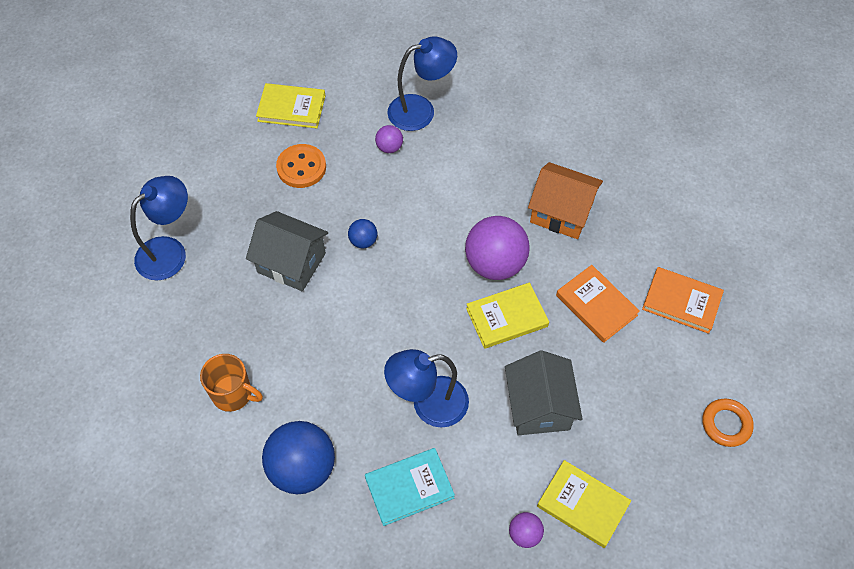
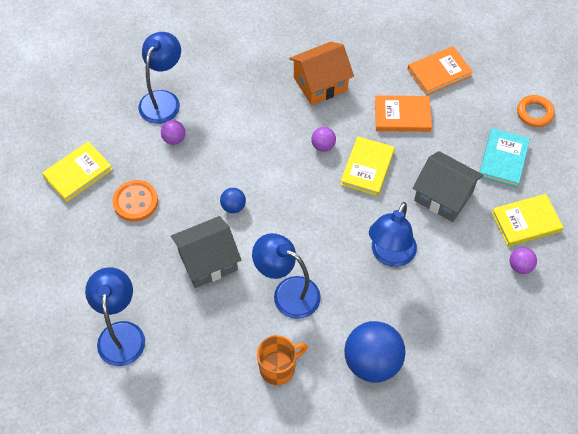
camera: 50 degrees left, 0 degrees up
turquoise book [365,448,455,526] -> turquoise book moved to [479,128,530,187]
purple ball [465,216,530,280] -> purple ball [311,127,336,152], size x0.47
none -> blue lamp [252,233,321,319]

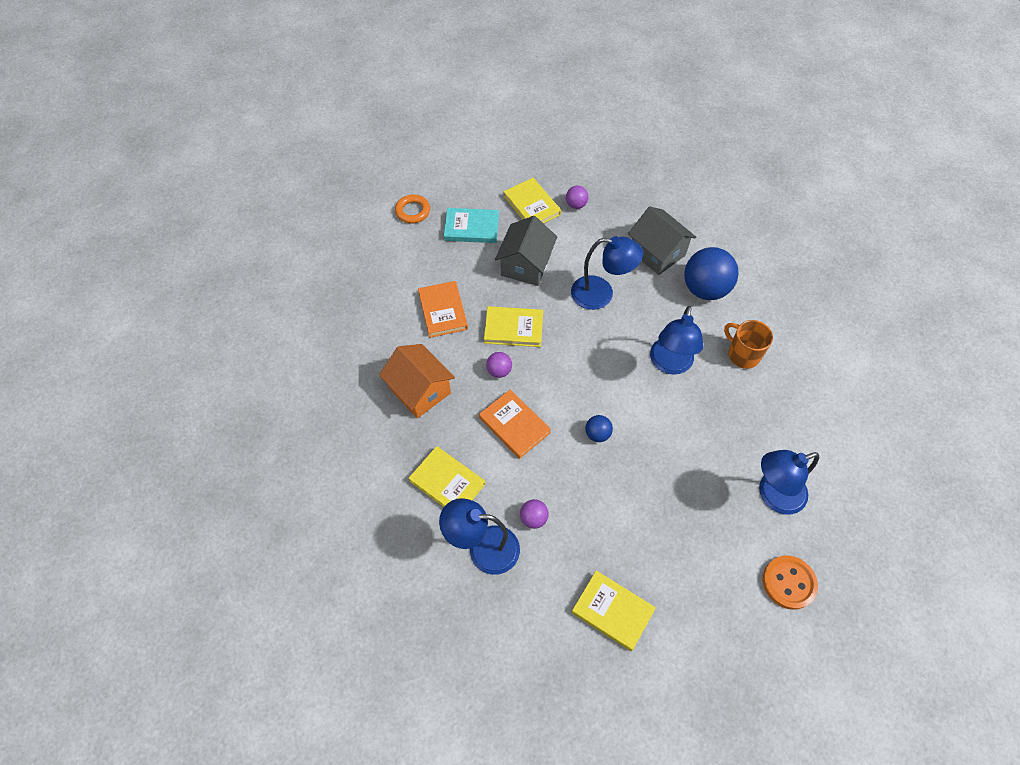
camera: 105 degrees left, 0 degrees up
orange button [112,180,158,222] -> orange button moved to [763,555,818,610]
grey house [171,216,241,288] -> grey house moved to [628,206,697,275]
orange book [407,46,473,96] -> orange book moved to [479,389,551,459]
none -> yellow book [408,446,485,507]

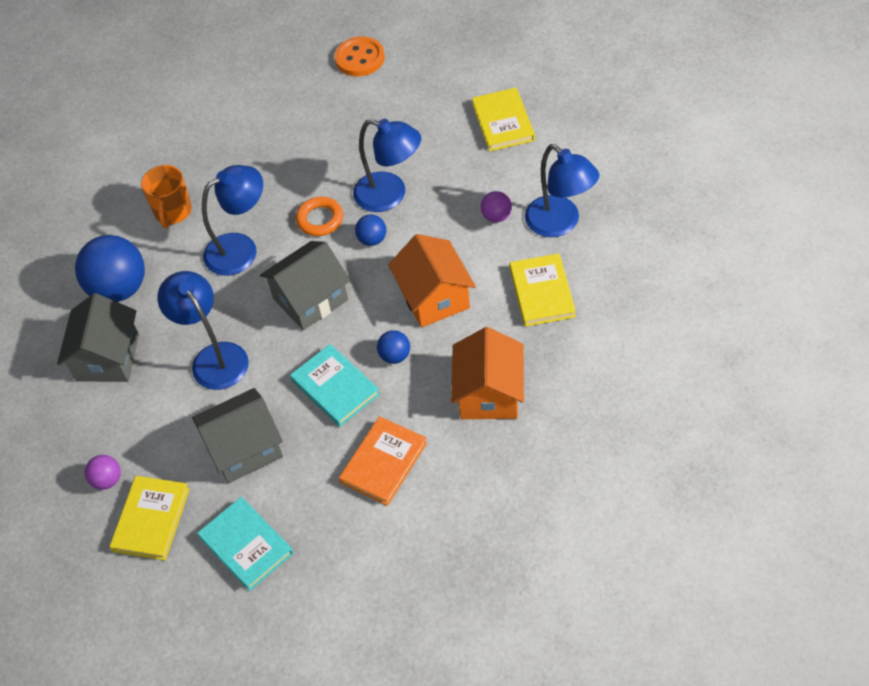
camera: 130 degrees left, 5 degrees down
orange ring [395,195,430,223] -> orange ring moved to [296,197,343,236]
orange book [479,389,551,459] -> orange house [388,234,476,328]
yellow book [484,306,543,347] -> turquoise book [290,344,380,427]
purple ball [486,352,512,378] -> blue ball [377,330,410,364]
blue lamp [759,450,819,515] -> blue lamp moved to [353,119,421,212]
none -> grey house [260,241,350,331]

